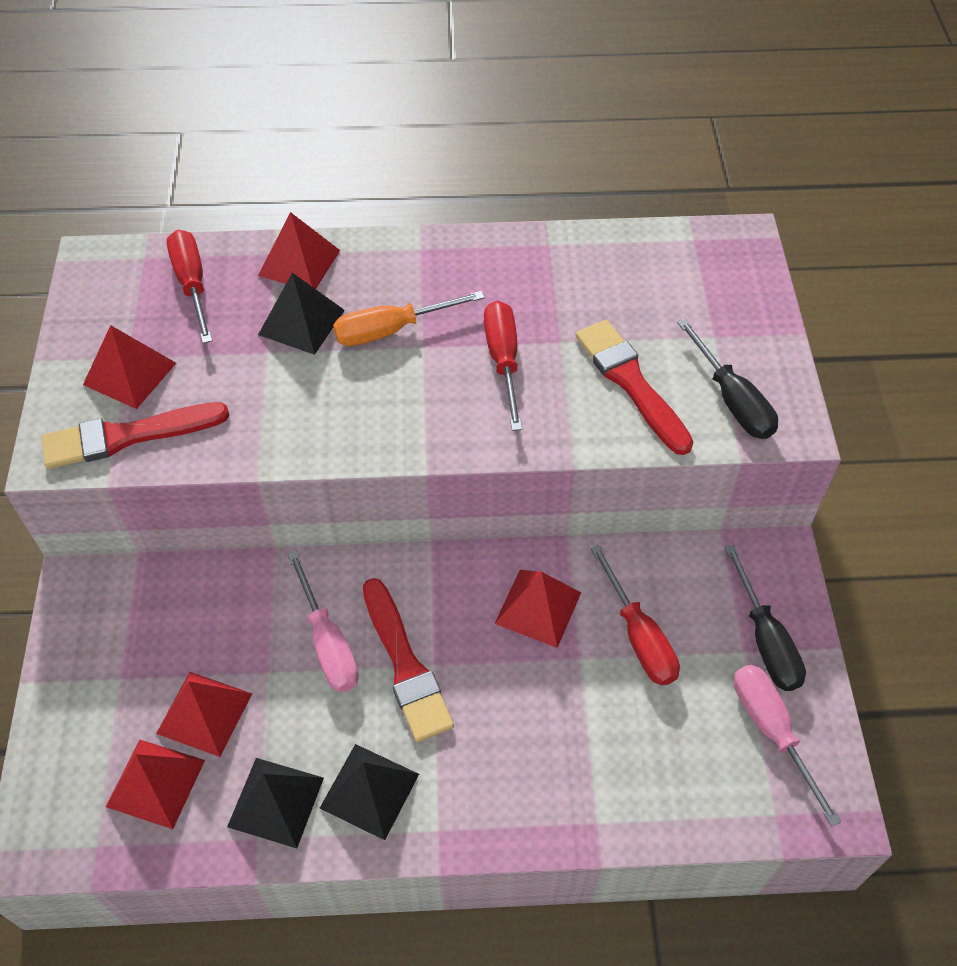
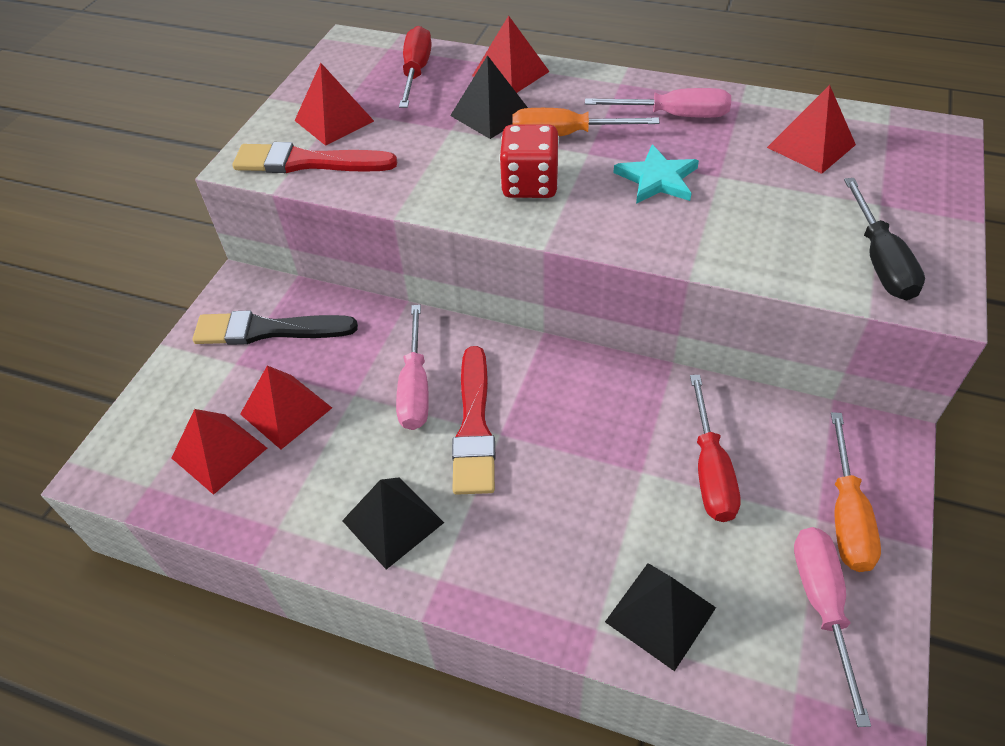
camera: 25 degrees right, 5 degrees down
black pyramid [227,758,324,848] -> black pyramid moved to [605,563,716,671]
red screwdriver [484,301,522,431] -> turquoise star [613,144,699,204]
red pyramid [495,570,581,648] -> red pyramid moved to [767,85,856,174]
red brush [576,320,693,455] -> none
black screwdriver [725,544,806,691] -> orange screwdriver [831,412,881,572]
none -> black brush [193,311,358,345]
none -> red dice [499,125,559,198]
none -> pink screwdriver [585,88,731,118]

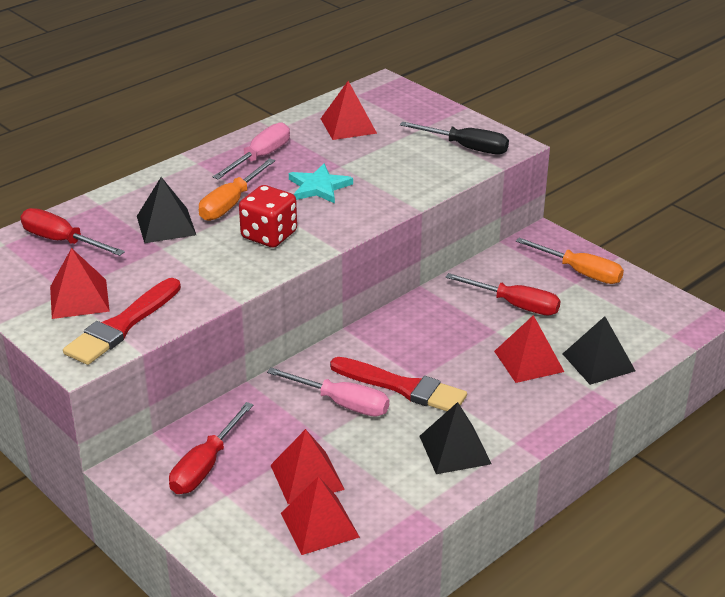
camera: 65 degrees left, 15 degrees down
black brush [193,311,358,345] -> red screwdriver [169,402,253,494]
red pyramid [472,15,550,93] -> red pyramid moved to [494,315,564,383]
pink screwdriver [794,527,871,727] -> none

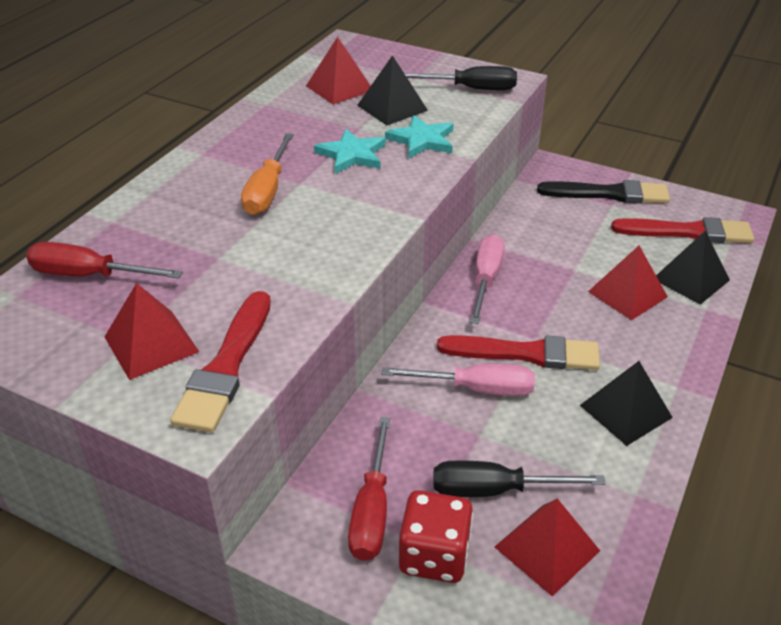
camera: 20 degrees left, 5 degrees up
black pyramid [137,177,196,243] -> black pyramid moved to [357,55,428,125]
pink screwdriver [213,122,290,180] -> pink screwdriver moved to [470,234,505,324]
red dice [239,185,297,248] -> red dice moved to [399,490,473,583]
red pyramid [270,429,345,504] -> black screwdriver [433,460,606,497]
red screwdriver [445,273,561,316] -> none
orange screwdriver [516,238,624,284] -> black brush [537,180,670,203]
none -> turquoise star [385,115,454,158]
none -> red brush [611,217,754,243]

